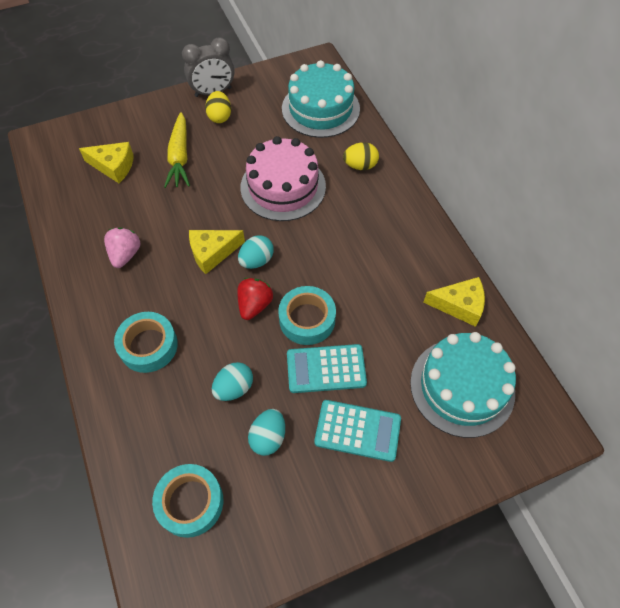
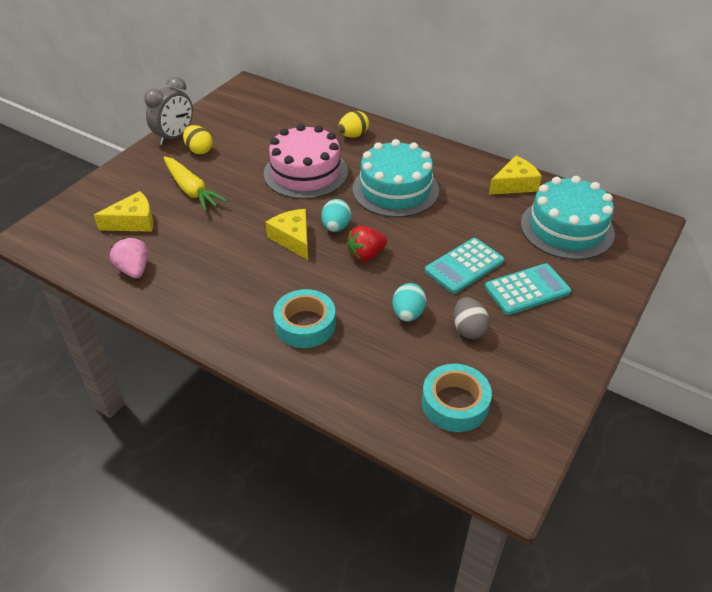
camera: 35 degrees left, 15 degrees down
pink strawberry [104,228,141,268] -> pink strawberry moved to [110,238,148,279]
yellow cheese [189,230,245,274] -> yellow cheese turned 120 degrees clockwise [265,209,308,260]
red strawberry [237,278,273,320] -> red strawberry turned 105 degrees counterclockwise [346,226,387,262]
turquoise egg [248,409,285,456] -> grey egg [453,297,490,339]
turquoise tape [278,286,336,345] -> none
turquoise cake [282,60,360,138] -> turquoise cake moved to [352,139,439,218]

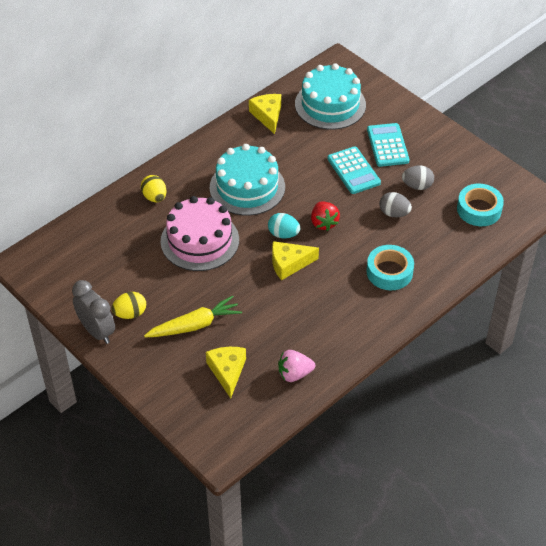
camera: 75 degrees left, 5 degrees up
turquoise egg [392,283,426,322] -> grey egg [379,192,412,217]

